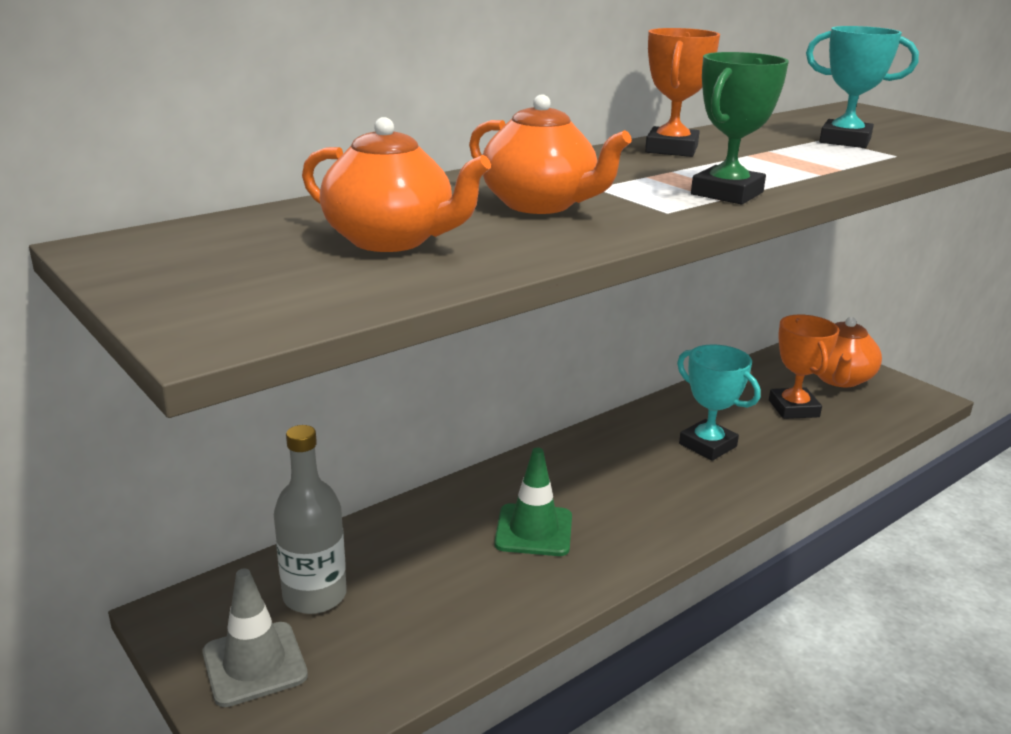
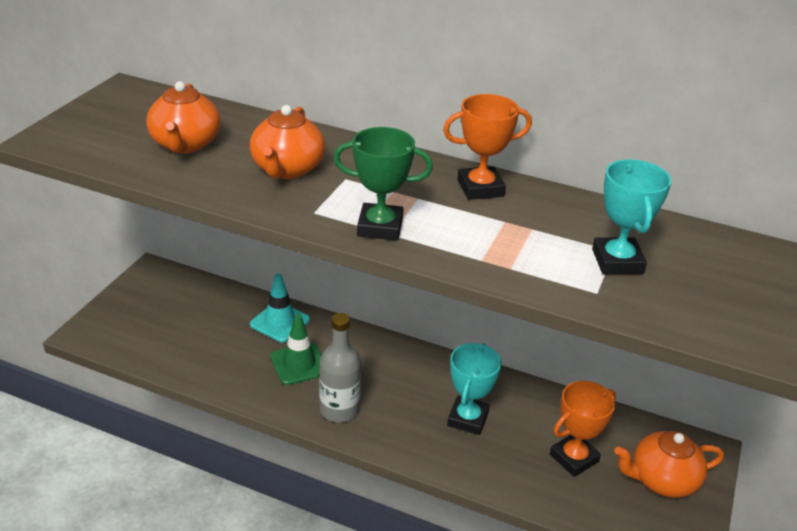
camera: 60 degrees right, 10 degrees up
grey traffic cone [203,569,308,707] -> none
grey bottle [274,425,347,614] -> grey bottle moved to [319,313,361,422]
none -> turquoise traffic cone [250,274,310,342]

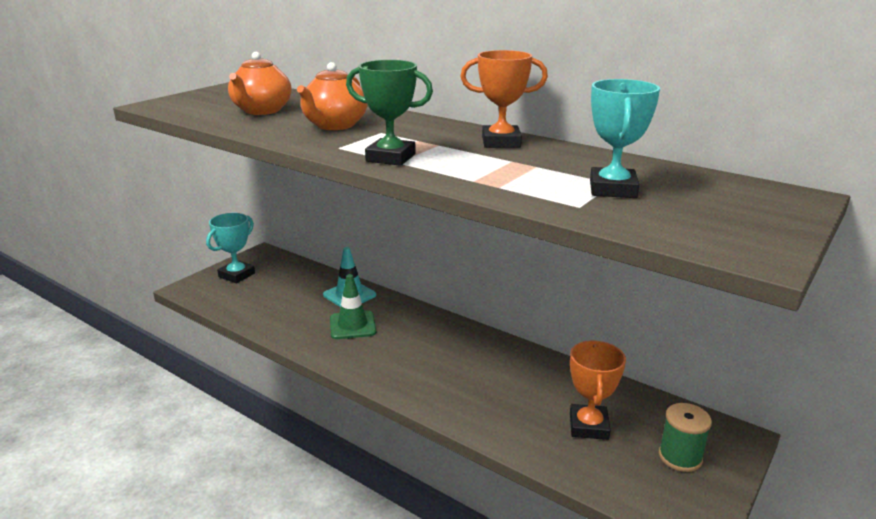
camera: 15 degrees right, 10 degrees down
grey bottle [319,313,361,422] -> none
turquoise trophy [447,343,502,435] -> turquoise trophy moved to [206,213,255,283]
orange trophy [550,381,616,477] -> orange trophy turned 60 degrees counterclockwise [570,341,626,440]
orange teapot [614,431,724,498] -> green spool [659,403,712,472]

